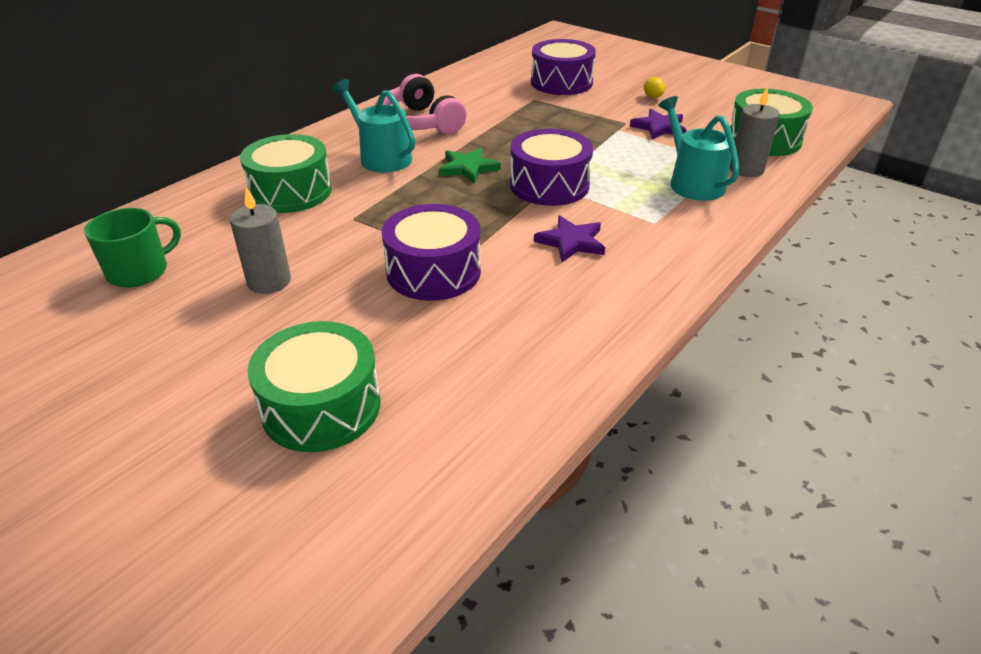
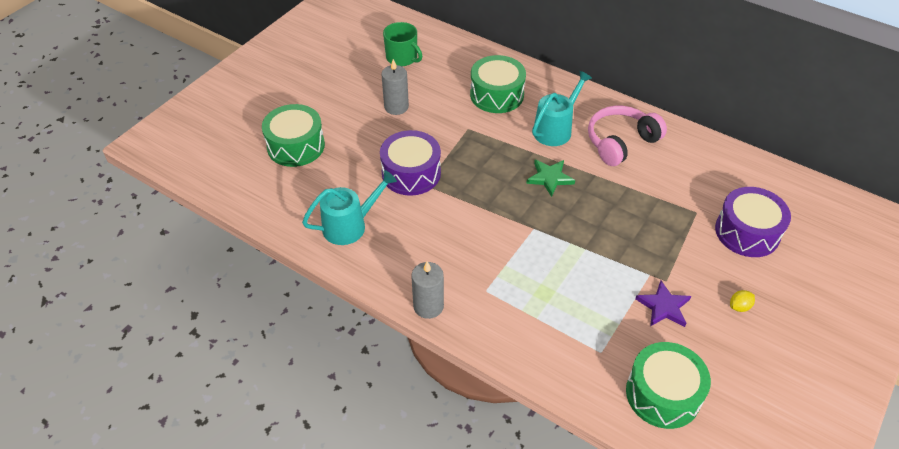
camera: 85 degrees right, 10 degrees up
purple drum [510,128,593,206] -> none
purple star [534,216,605,262] -> none
turquoise watering can [658,96,739,201] -> turquoise watering can moved to [302,170,397,245]
grey candle [730,87,780,177] -> grey candle moved to [411,261,444,319]

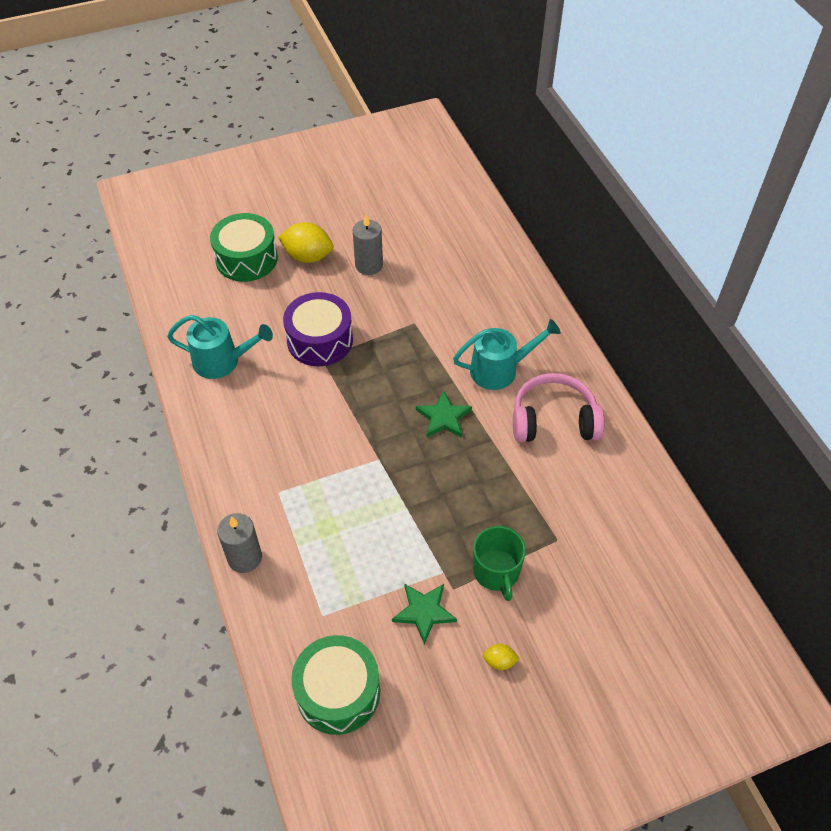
camera: 35 degrees right, 5 degrees up
green mug [383,22,422,66] -> green mug moved to [473,526,526,601]
grey candle [411,261,444,319] -> grey candle moved to [217,513,262,573]
green drum [470,55,526,113] -> none
purple star [635,281,691,327] -> green star [392,584,457,645]
purple drum [715,187,791,257] -> none
none -> yellow lemon [278,222,333,263]

